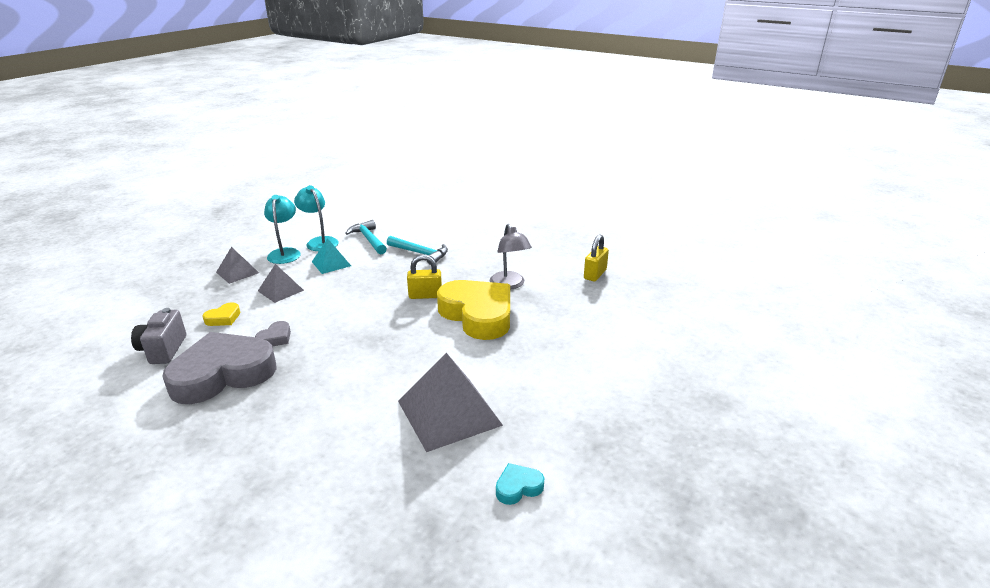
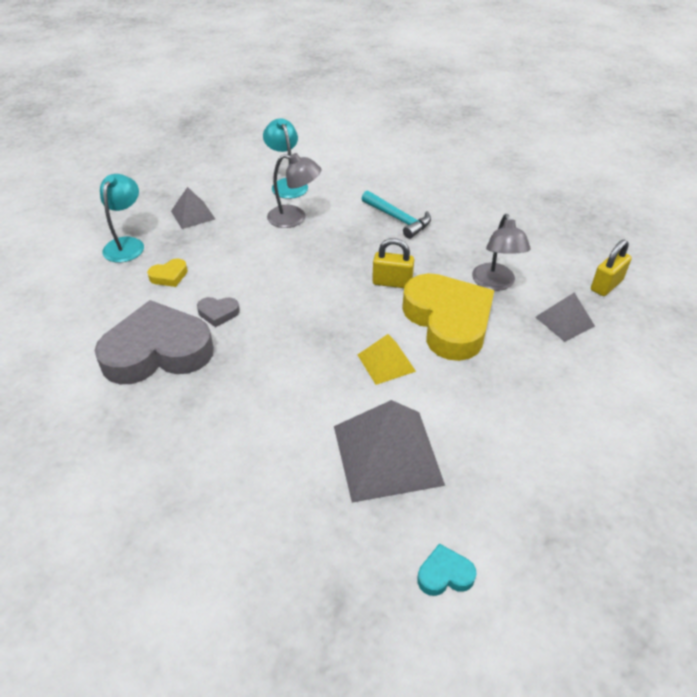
camera: 15 degrees right, 15 degrees up
grey camera [131,308,186,364] -> none
grey heart [255,321,291,346] -> grey heart turned 45 degrees clockwise [197,297,240,327]
grey pyramid [258,264,304,303] -> grey pyramid moved to [536,292,595,342]
turquoise lamp [264,195,301,264] -> turquoise lamp moved to [100,174,144,263]
turquoise pyramid [312,238,351,274] -> grey lamp [267,153,321,228]
turquoise hammer [345,220,387,255] -> none
none -> yellow pyramid [358,334,416,385]

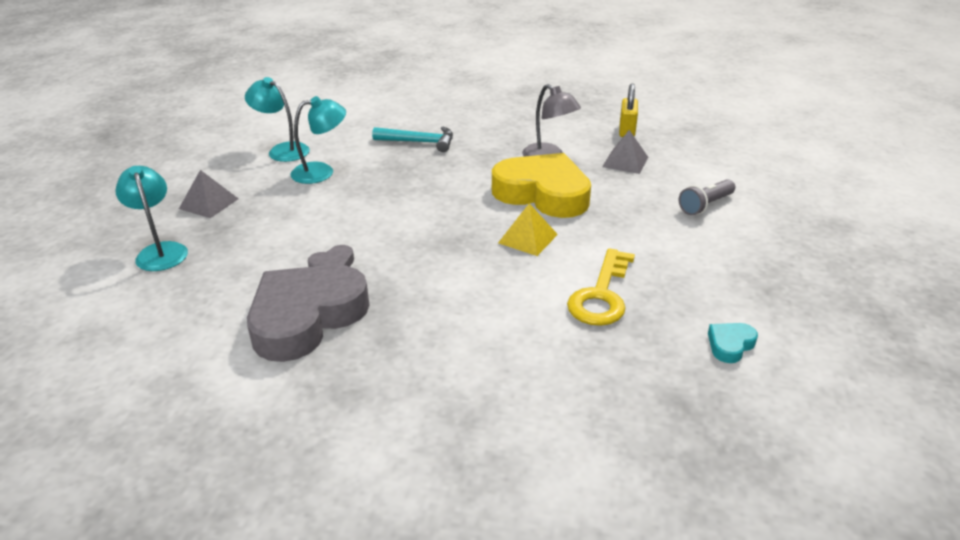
camera: 35 degrees left, 10 degrees down
yellow heart [147,259,188,287] -> none
grey lamp [267,153,321,228] -> turquoise lamp [291,96,346,184]
grey pyramid [334,400,445,503] -> yellow key [567,248,635,326]
yellow padlock [372,238,414,288] -> none
none -> grey flashlight [679,179,735,215]

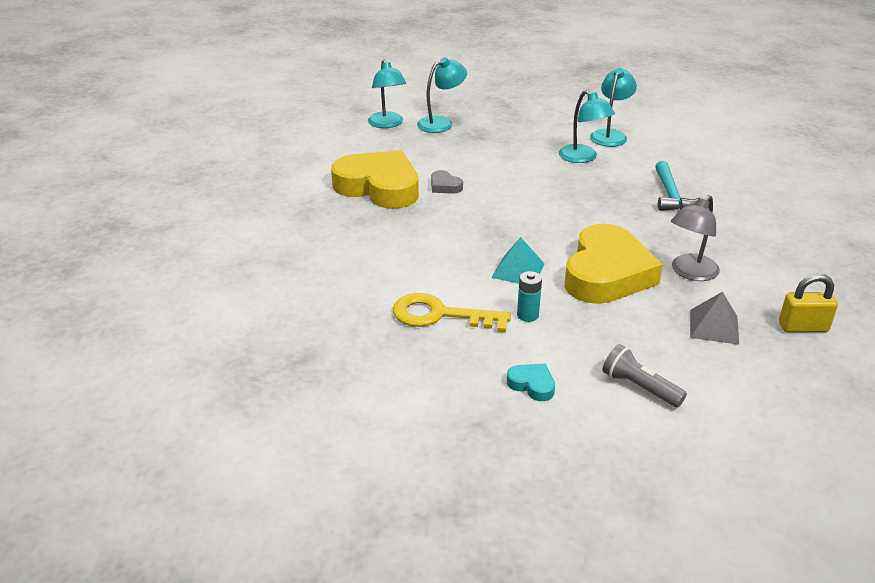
camera: 80 degrees right, 0 degrees up
grey pyramid [179,170,238,218] -> none
grey heart [247,265,369,362] -> yellow heart [331,150,419,209]
yellow pyramid [498,203,558,256] -> turquoise pyramid [491,237,545,284]
turquoise heart [708,323,758,363] -> turquoise heart moved to [507,364,555,401]
none -> turquoise lamp [368,60,406,128]
none -> turquoise battery [517,271,542,322]

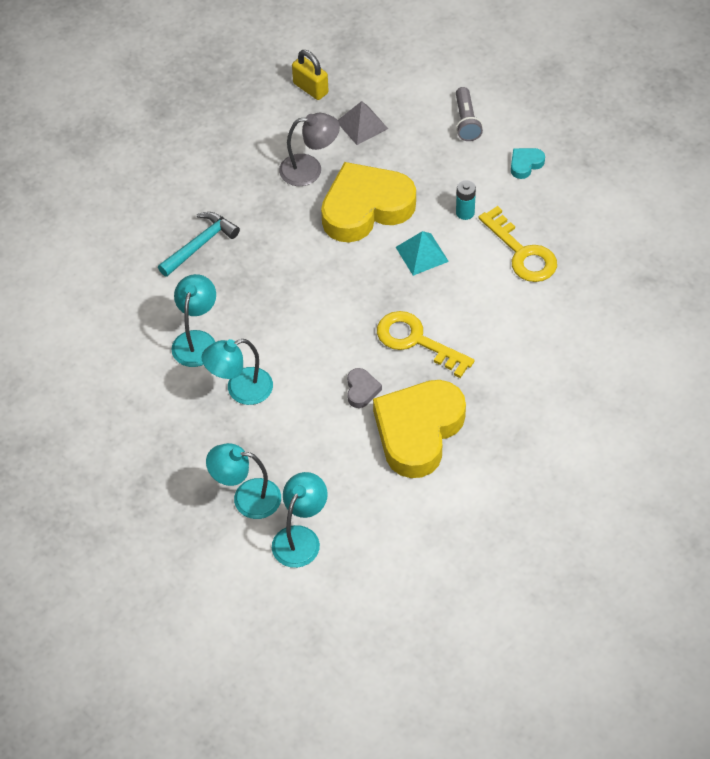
camera: 135 degrees left, 20 degrees up
yellow heart [331,150,419,209] -> yellow heart turned 45 degrees clockwise [373,380,466,478]
turquoise heart [507,364,555,401] -> turquoise heart turned 60 degrees clockwise [511,148,545,179]
turquoise lamp [590,68,637,147] -> turquoise lamp moved to [202,339,273,405]
none -> yellow key [377,311,474,378]

